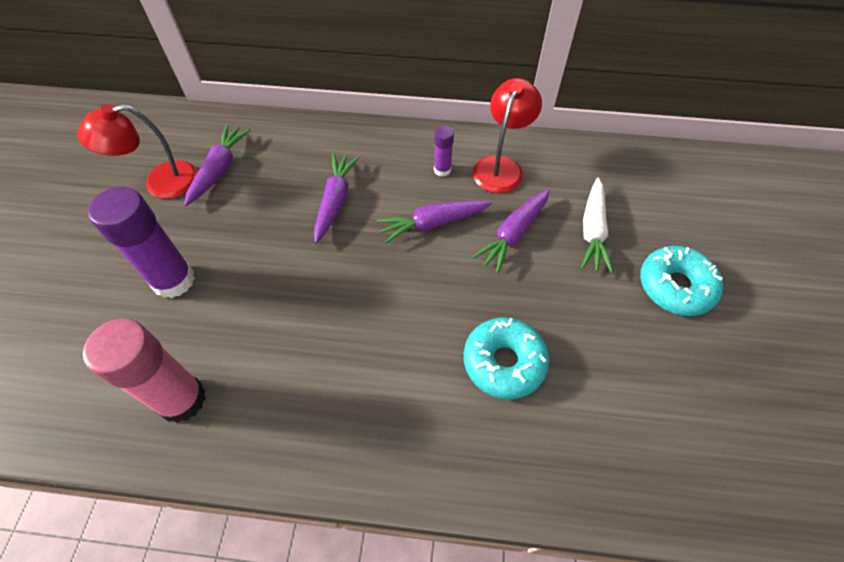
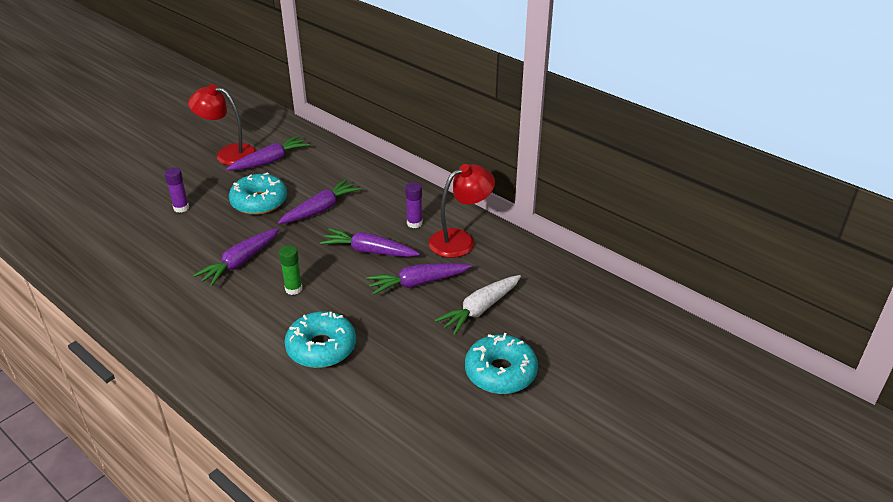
camera: 35 degrees right, 20 degrees down
pink glue stick [83,319,206,423] -> none
purple glue stick [88,187,195,298] -> purple glue stick [164,167,189,213], size x0.49
none -> purple carrot [193,228,279,287]
none -> turquoise donut [229,172,287,215]
none -> green glue stick [279,245,303,295]

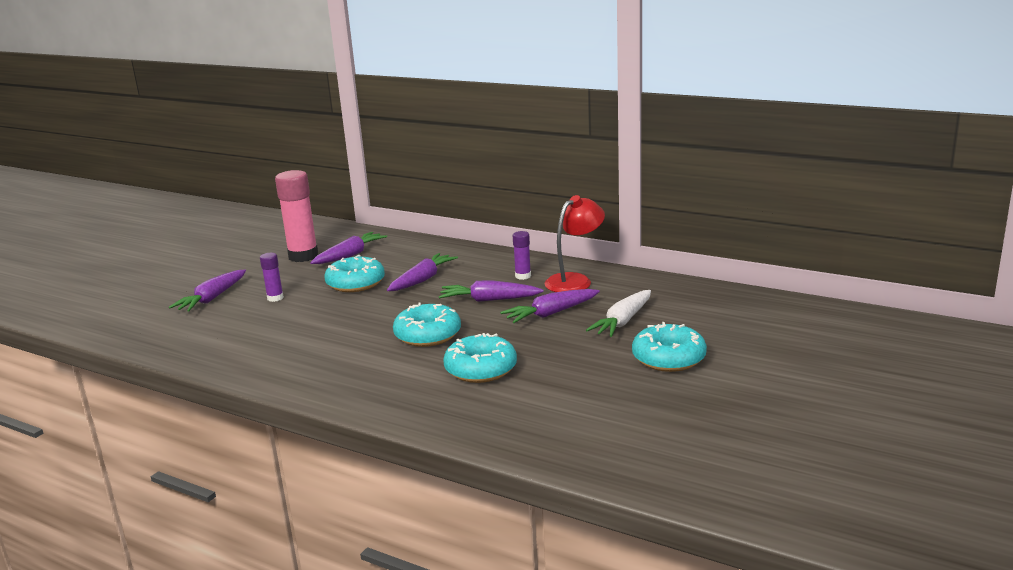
camera: 10 degrees left, 15 degrees down
red lamp [188,84,257,166] -> pink glue stick [275,170,319,262]
purple carrot [193,228,279,287] -> purple carrot moved to [169,270,246,312]
green glue stick [279,245,303,295] -> turquoise donut [393,303,461,347]

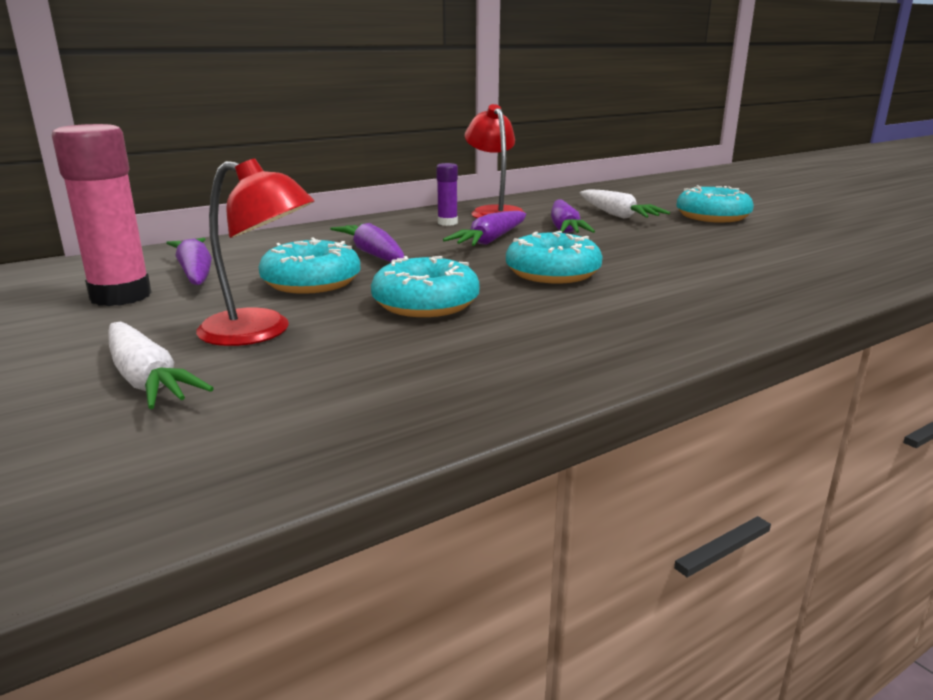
camera: 65 degrees left, 0 degrees up
purple carrot [169,270,246,312] -> white carrot [108,321,214,409]
purple glue stick [260,253,284,302] -> red lamp [196,158,314,346]
turquoise donut [443,333,517,383] -> turquoise donut moved to [371,256,479,317]

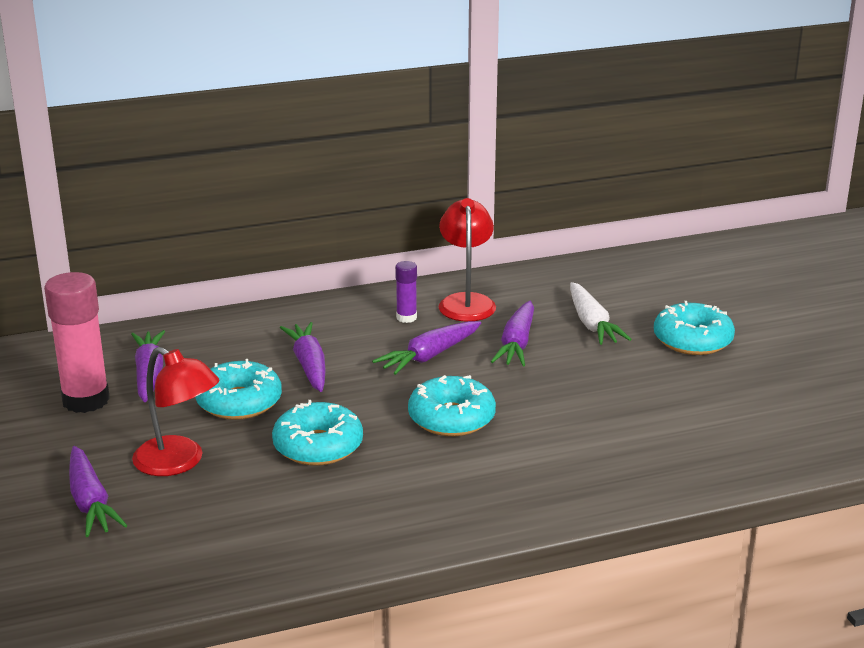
camera: 15 degrees right, 5 degrees up
white carrot [108,321,214,409] -> purple carrot [69,446,128,537]

